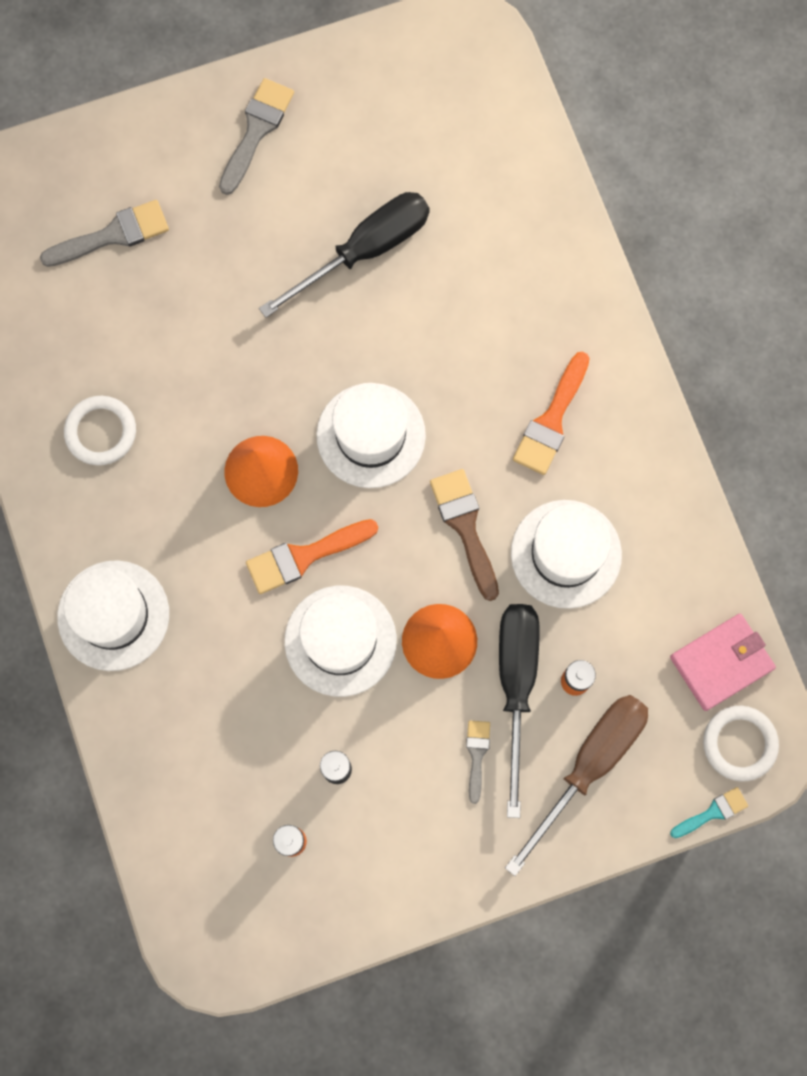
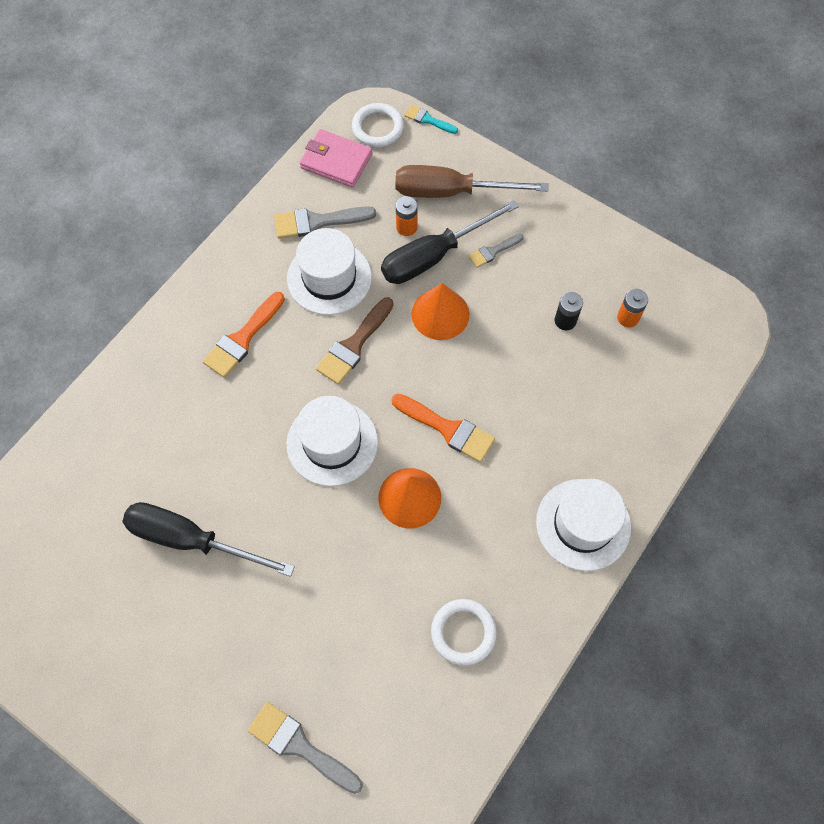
camera: 125 degrees left, 10 degrees down
grey brush [219,78,294,195] -> grey brush moved to [274,206,376,239]
white hat [284,586,397,697] -> none
orange brush [513,351,590,475] -> orange brush turned 135 degrees clockwise [203,292,285,378]

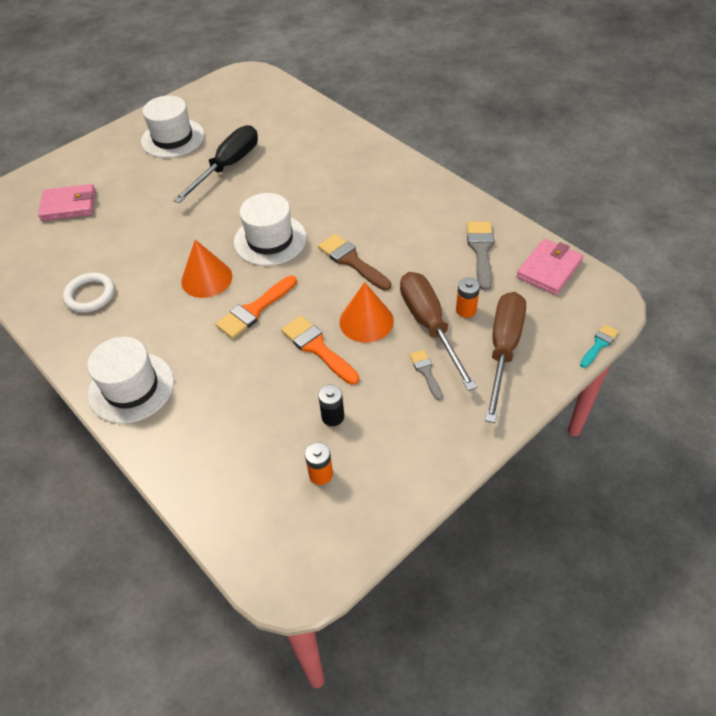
camera: 105 degrees right, 15 degrees down
orange brush [203,292,285,378] -> orange brush moved to [281,316,359,385]
grey brush [248,702,363,794] -> pink wallet [38,184,96,221]
white hat [287,228,372,315] -> white hat moved to [141,96,204,158]
white ring [352,103,404,147] -> none
black screwdriver [381,200,519,284] -> brown screwdriver [400,272,477,391]

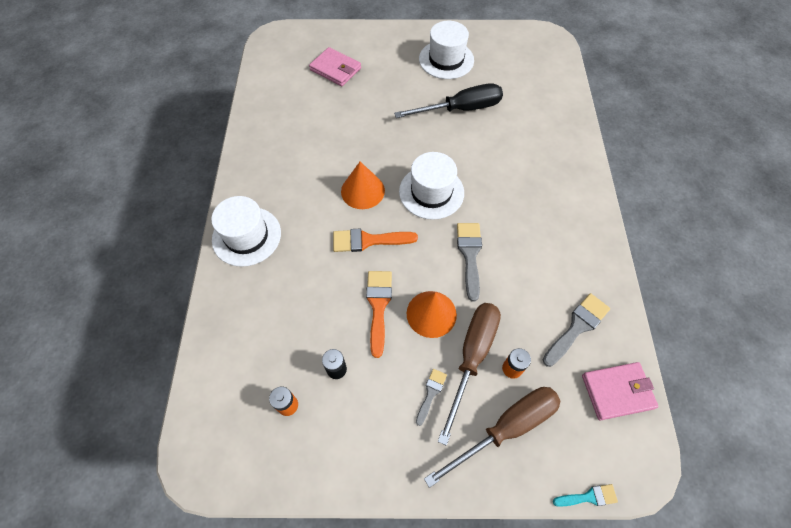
camera: 40 degrees right, 10 degrees up
white ring [63,273,115,312] -> none
brown brush [318,234,391,291] -> grey brush [457,223,482,301]

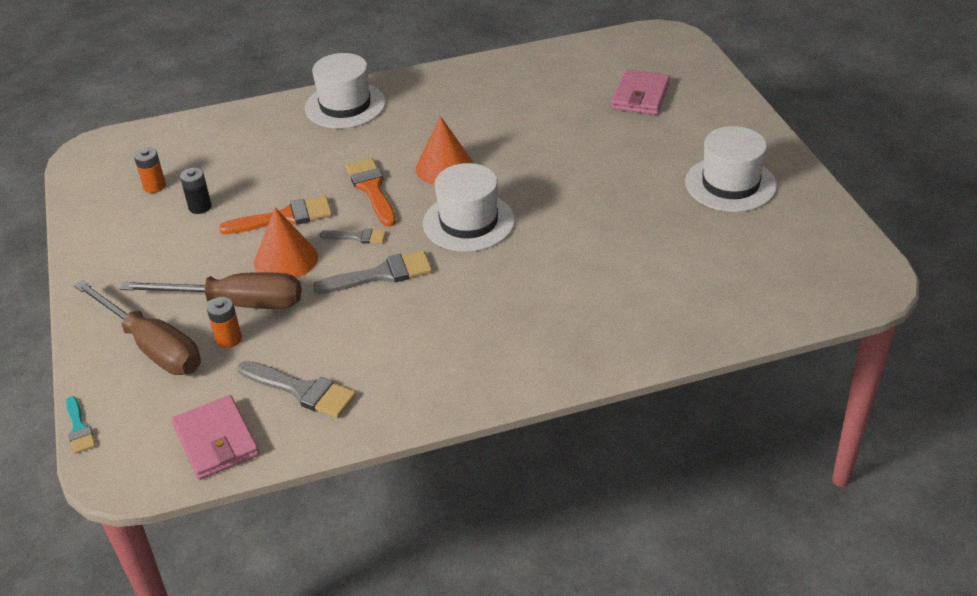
camera: 75 degrees right, 20 degrees down
black screwdriver [394,83,503,118] -> none
grey brush [416,369,447,426] -> grey brush moved to [319,228,386,244]

